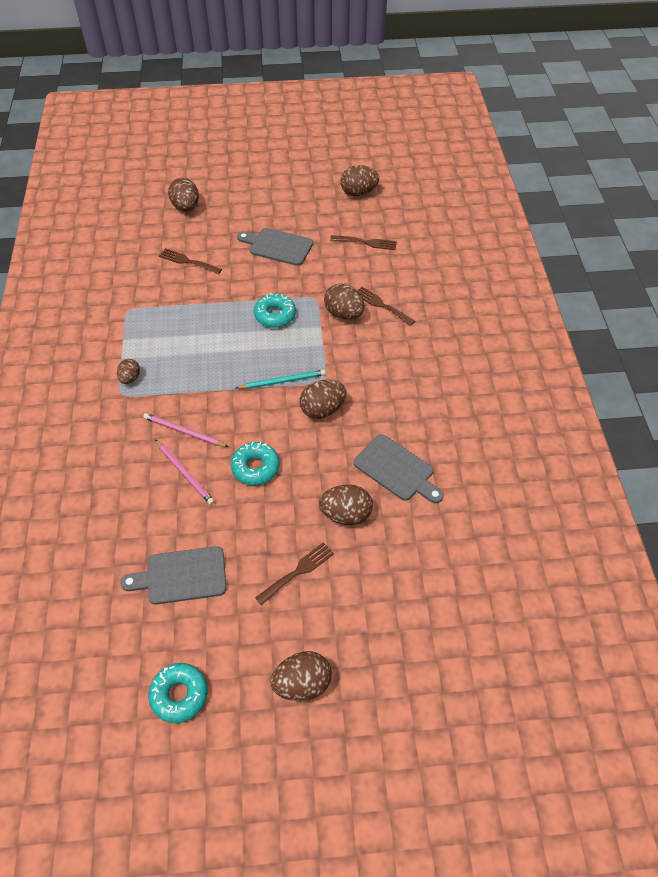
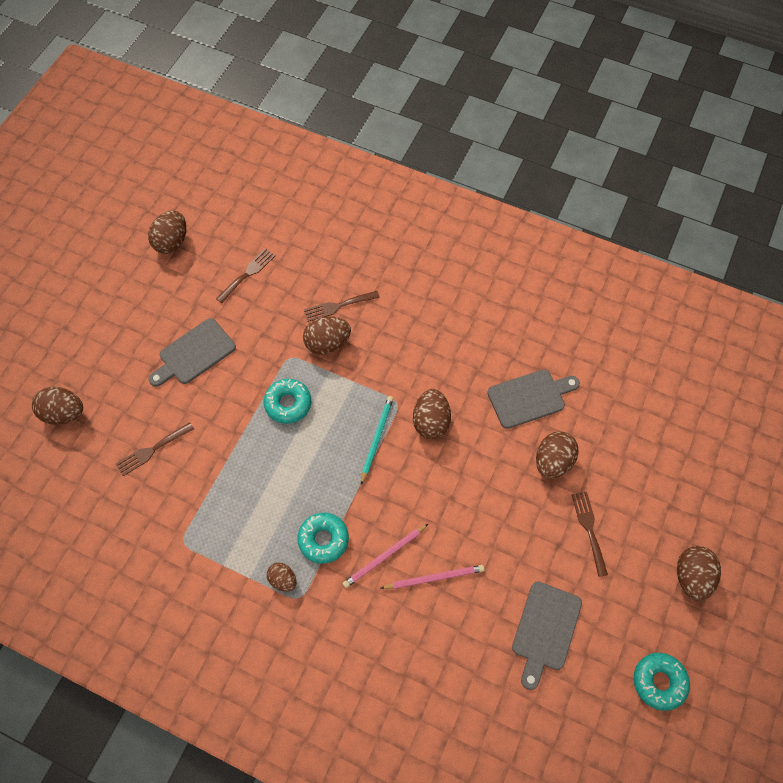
camera: 60 degrees left, 10 degrees up
turquoise donut [231,442,280,485] -> turquoise donut moved to [298,513,349,564]

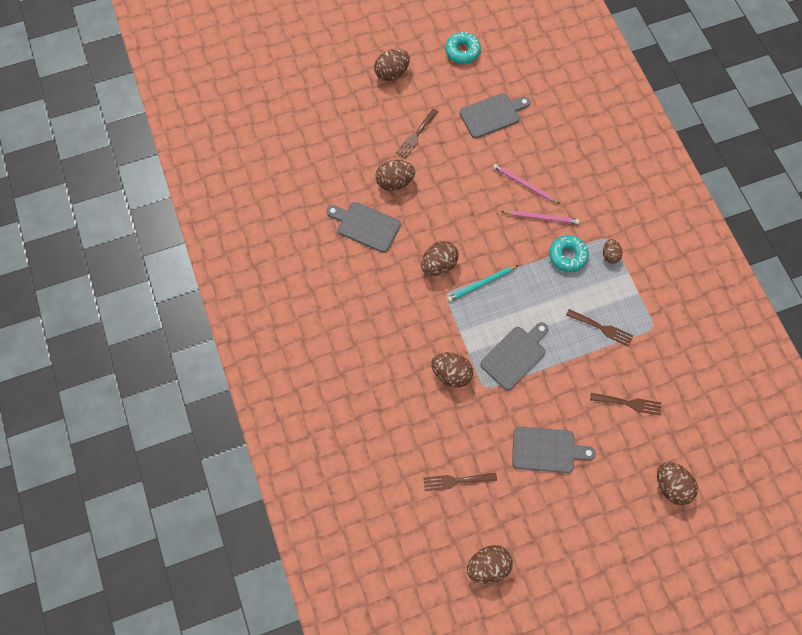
camera: 135 degrees left, 5 degrees up
turquoise donut [264,379,311,424] -> grey cutting board [480,322,549,390]
brown fork [304,291,380,322] -> brown fork moved to [566,309,633,347]

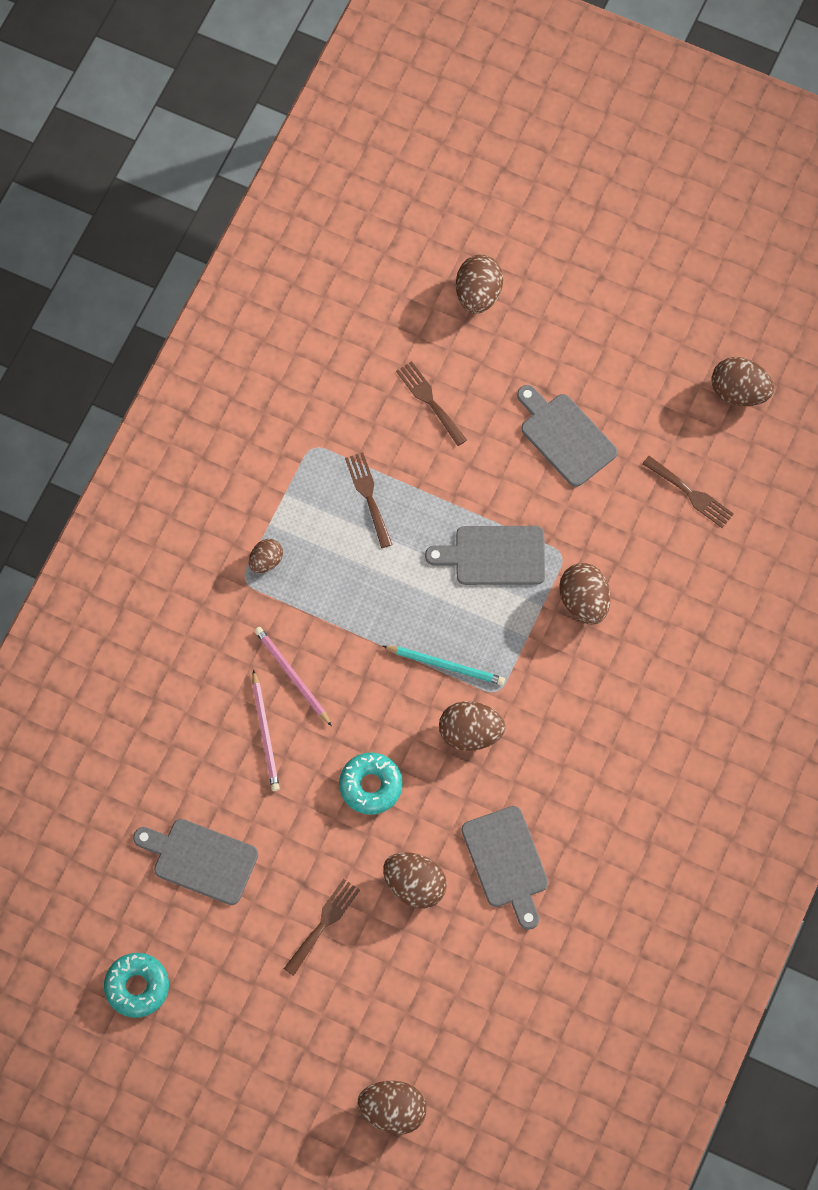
camera: 135 degrees left, 0 degrees up
brown egg [374,49,410,81] -> brown egg moved to [358,1081,427,1135]
brown fork [396,109,439,159] -> brown fork turned 45 degrees counterclockwise [284,879,360,976]
turquoise donut [549,235,589,272] -> turquoise donut moved to [339,752,403,815]

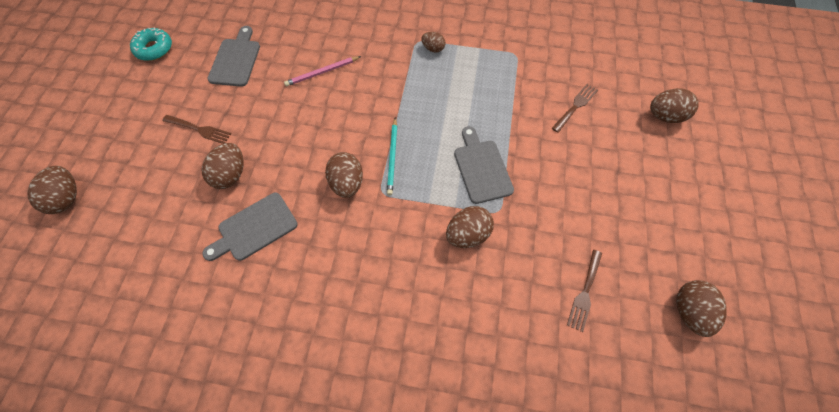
camera: 75 degrees right, 5 degrees down
pink pencil [255,627,332,726] -> none
turquoise donut [339,752,403,815] -> none
brown fork [345,452,393,548] -> none
grey cutting board [517,385,617,487] -> none

